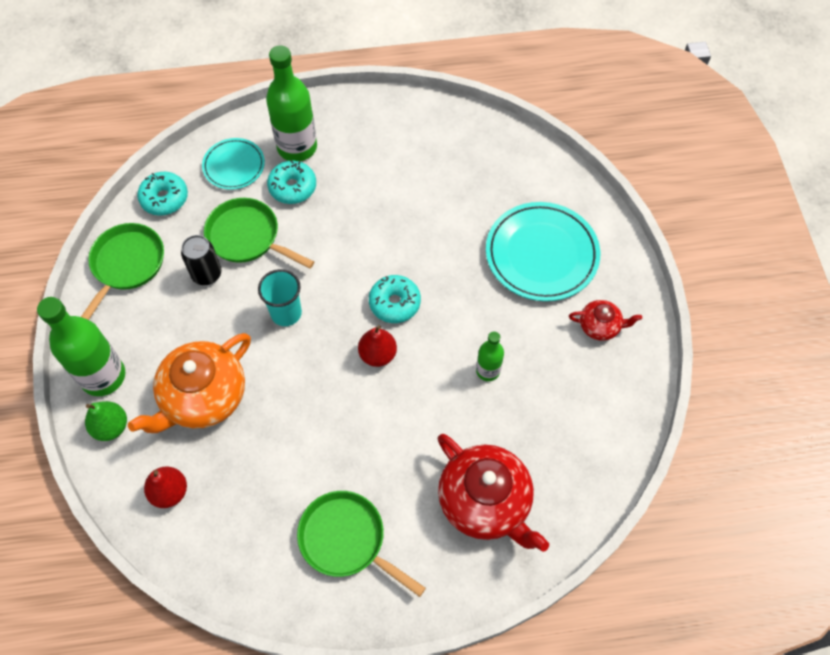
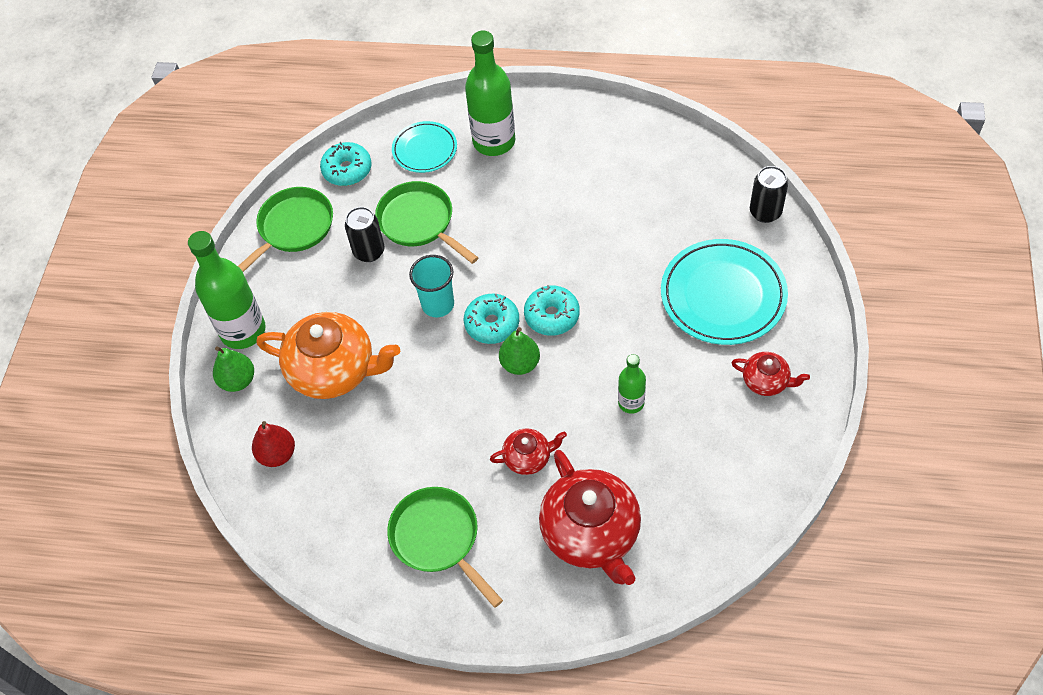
camera: 20 degrees right, 5 degrees down
orange teapot [128,333,251,433] -> orange teapot turned 135 degrees counterclockwise [256,312,400,399]
turquoise donut [267,160,316,204] -> turquoise donut moved to [464,294,519,344]
red pear [358,325,397,367] -> green pear [499,327,540,375]
none -> red teapot [490,428,567,475]
none -> black can [750,166,788,223]

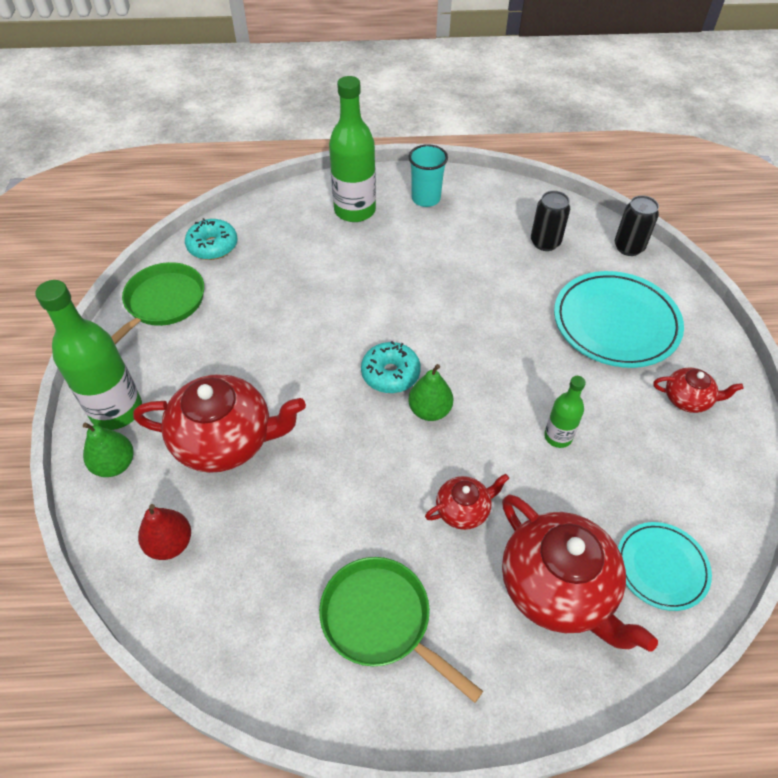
camera: 15 degrees left, 5 degrees down
orange teapot [256,312,400,399] -> red teapot [133,374,306,473]
black can [345,207,385,262] -> black can moved to [531,191,570,251]
green pan [375,181,479,264] -> none
turquoise plate [392,121,457,173] -> turquoise plate moved to [618,522,712,611]
turquoise cup [409,255,454,317] -> turquoise cup moved to [408,144,448,207]
turquoise donut [524,285,580,336] -> none

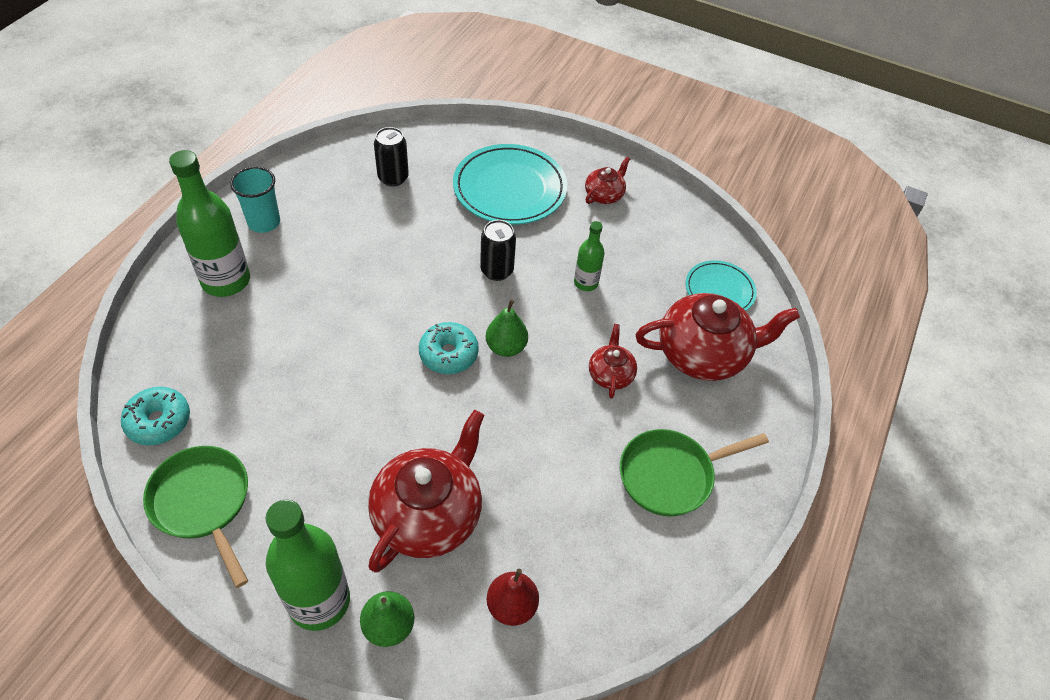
camera: 65 degrees left, 0 degrees up
black can [615,195,659,256] -> black can moved to [480,220,516,281]

